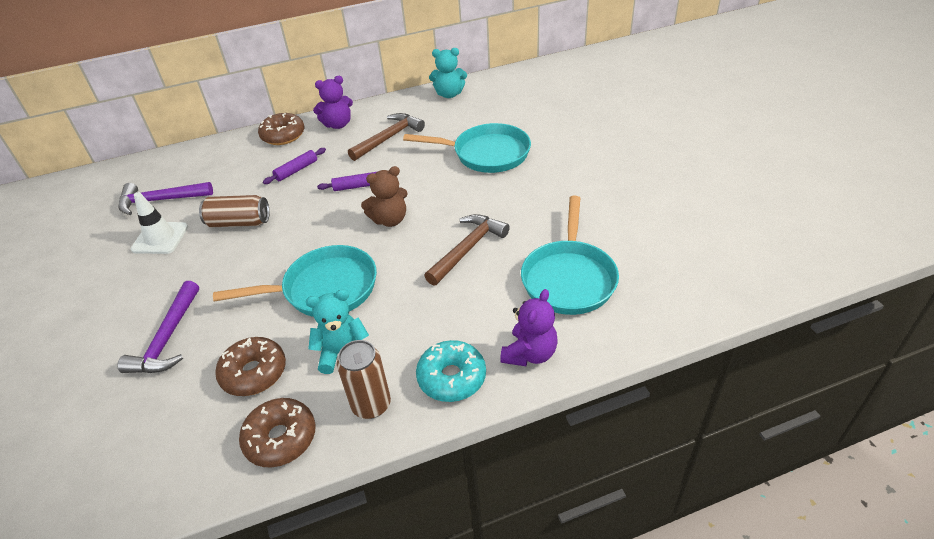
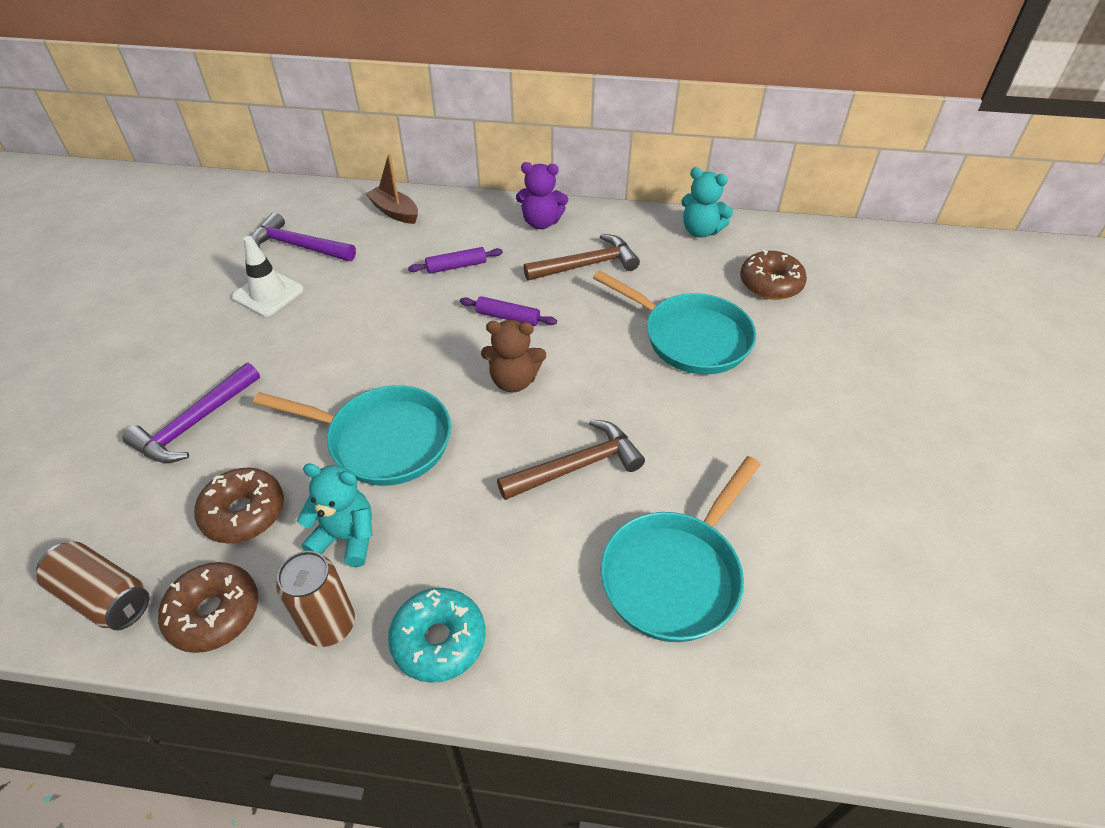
camera: 25 degrees right, 5 degrees up
brown can [199,195,270,227] -> brown can moved to [36,541,149,630]
brown donut [258,113,305,145] -> brown donut moved to [740,250,807,300]
purple teddy bear [500,289,558,366] -> none
none -> brown boat [365,154,418,224]

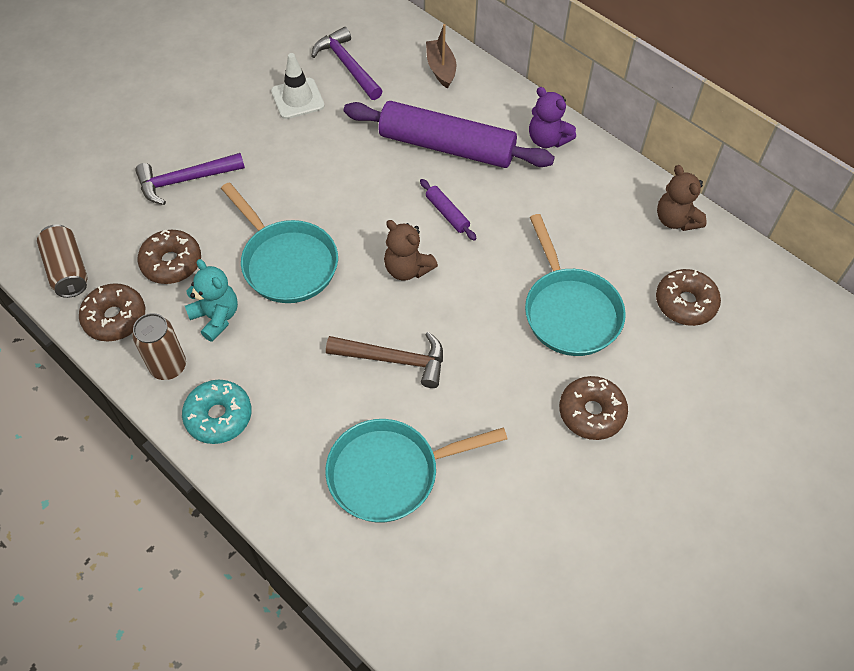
camera: 35 degrees right, 10 degrees up
purple rolling pin [408,247,503,274] -> purple rolling pin [344,101,555,168], size x2.49
brown hammer [523,234,640,281] -> none
turquoise teddy bear [681,167,733,238] -> brown teddy bear [657,165,707,231]
none -> brown donut [559,376,628,440]

